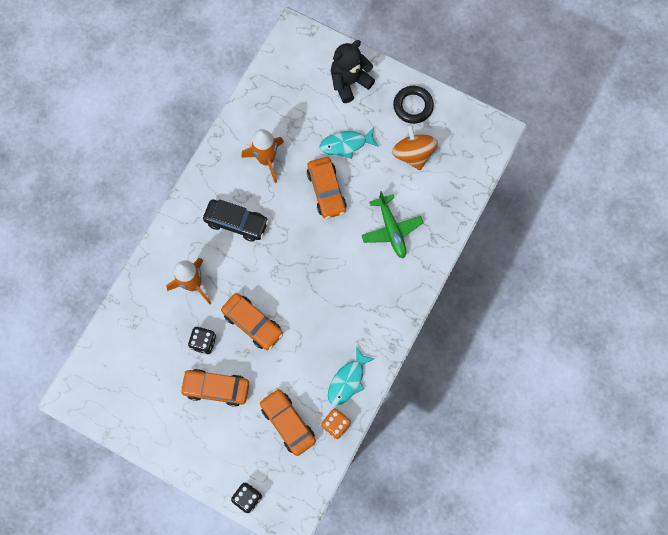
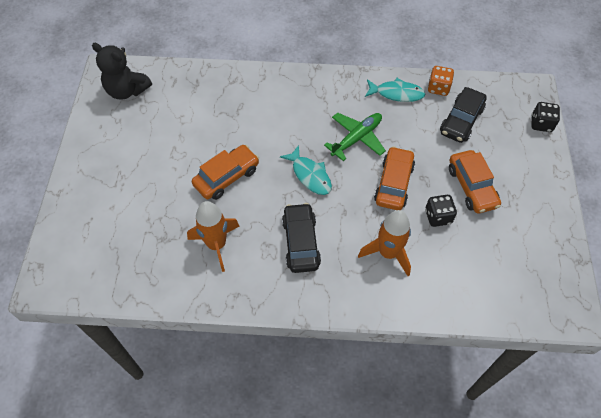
camera: 115 degrees left, 15 degrees down
orange car [260,388,316,456] -> black car [440,87,487,143]
turquoise fish [320,127,379,159] -> turquoise fish moved to [280,145,332,195]
black teddy bear [331,40,375,103] -> black teddy bear moved to [92,43,152,100]
green plane [361,191,424,259] -> green plane moved to [324,113,386,161]
orange spinning top [392,124,438,170] -> none
black ring [393,86,434,124] -> none

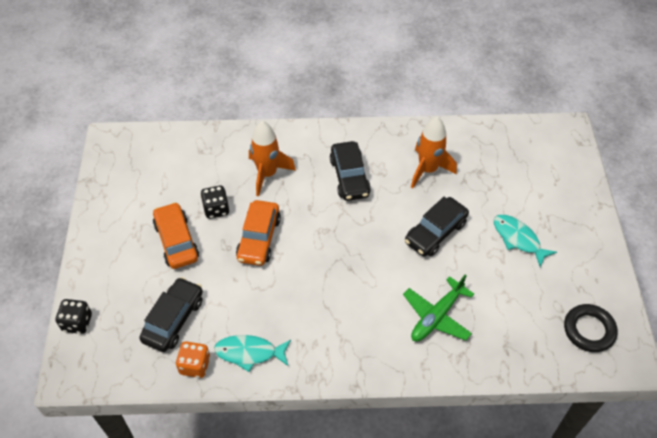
camera: 175 degrees right, 5 degrees down
black teddy bear [92,43,152,100] -> black ring [564,304,618,352]
orange car [192,145,259,200] -> black car [405,197,469,256]
turquoise fish [280,145,332,195] -> turquoise fish moved to [494,215,557,267]
green plane [324,113,386,161] -> green plane moved to [403,274,474,341]

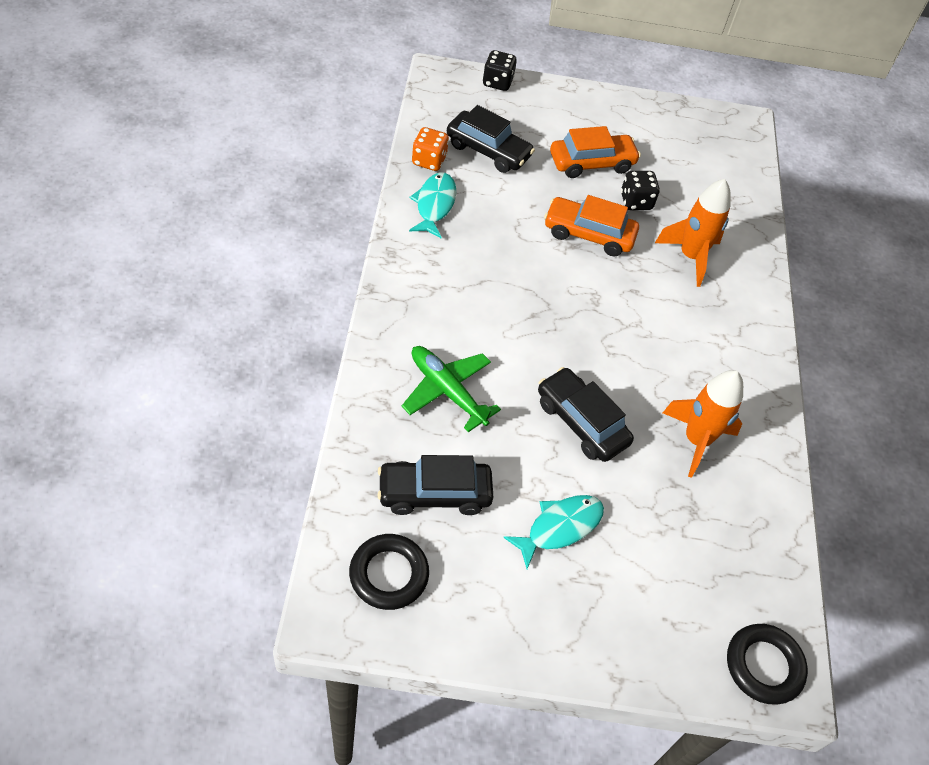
camera: 90 degrees right, 0 degrees up
black car [330,141,371,201] -> black car moved to [377,455,493,515]
none -> black ring [727,624,808,705]

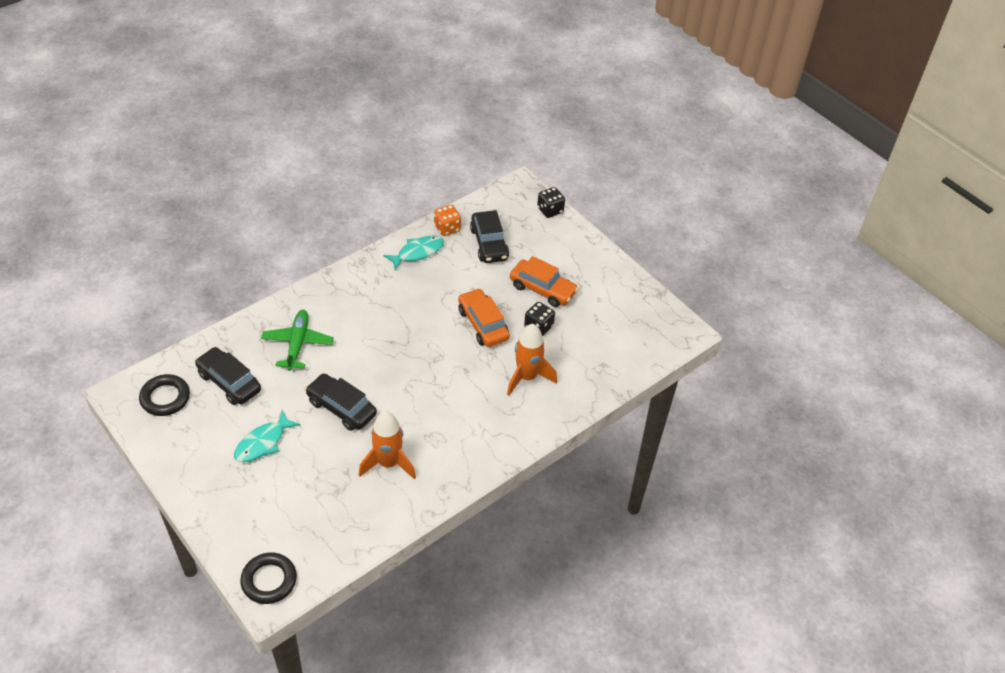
camera: 50 degrees right, 5 degrees down
turquoise fish [503,495,604,569] -> turquoise fish turned 120 degrees clockwise [234,410,300,462]
black car [538,367,634,462] -> black car turned 60 degrees counterclockwise [305,374,377,431]

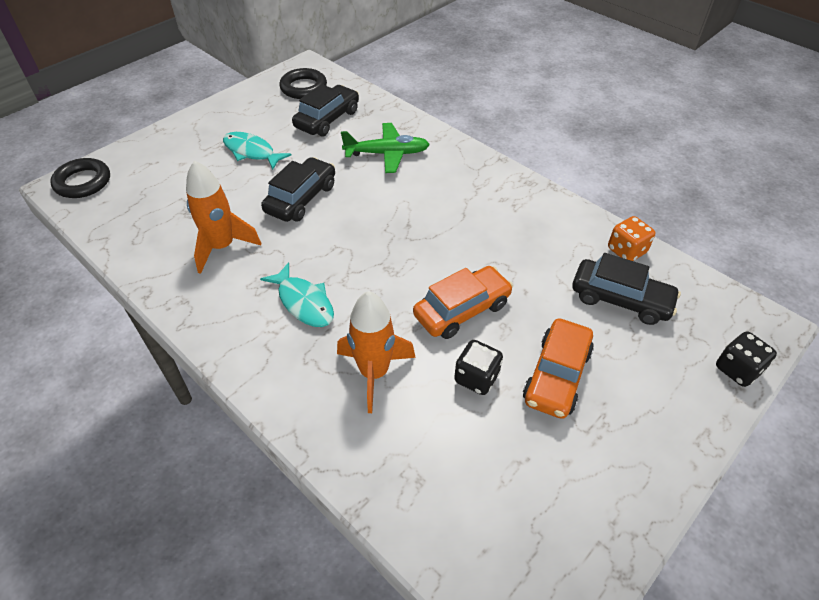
camera: 85 degrees right, 0 degrees up
turquoise fish [383,236,444,270] -> turquoise fish moved to [260,262,334,327]
black car [470,210,509,263] -> black car turned 135 degrees counterclockwise [572,253,681,325]

